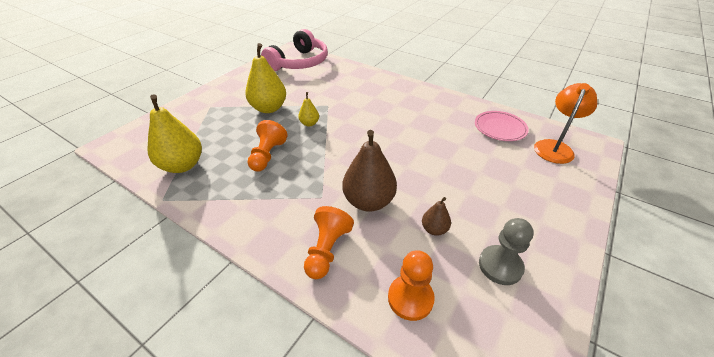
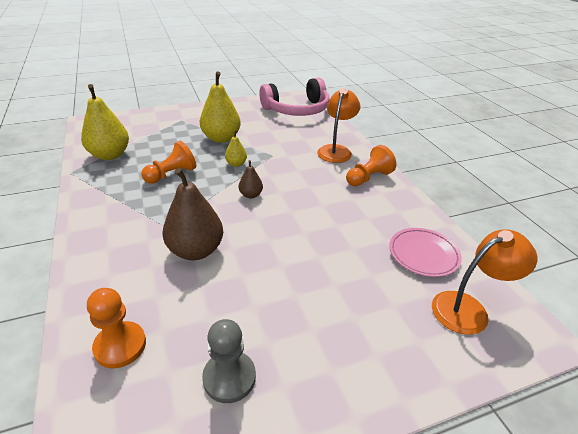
camera: 35 degrees right, 5 degrees down
orange pawn [304,206,354,279] -> orange pawn moved to [346,145,397,186]
brown pear [422,197,451,236] -> brown pear moved to [239,160,263,198]
none -> orange lamp [317,88,360,163]

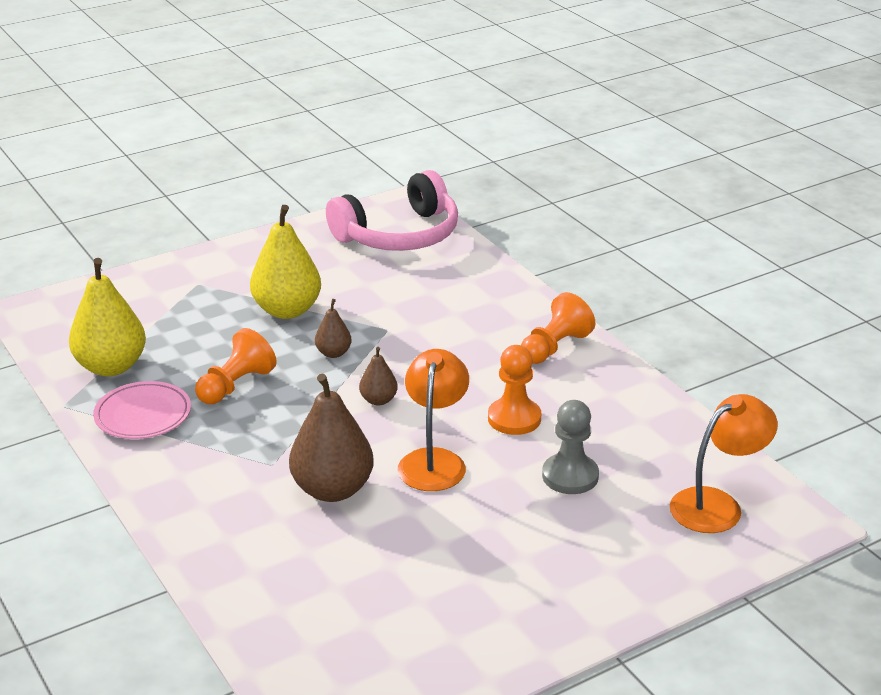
camera: 10 degrees left, 5 degrees down
orange pawn [87,288,146,368] -> orange pawn moved to [488,345,541,435]
grey pawn [202,319,256,403] -> grey pawn moved to [542,400,599,494]
yellow pear [225,130,247,167] -> brown pear [315,299,351,358]
orange lamp [317,88,360,163] -> orange lamp moved to [398,349,469,491]
pink plate [389,228,462,277] -> pink plate moved to [93,381,191,439]

